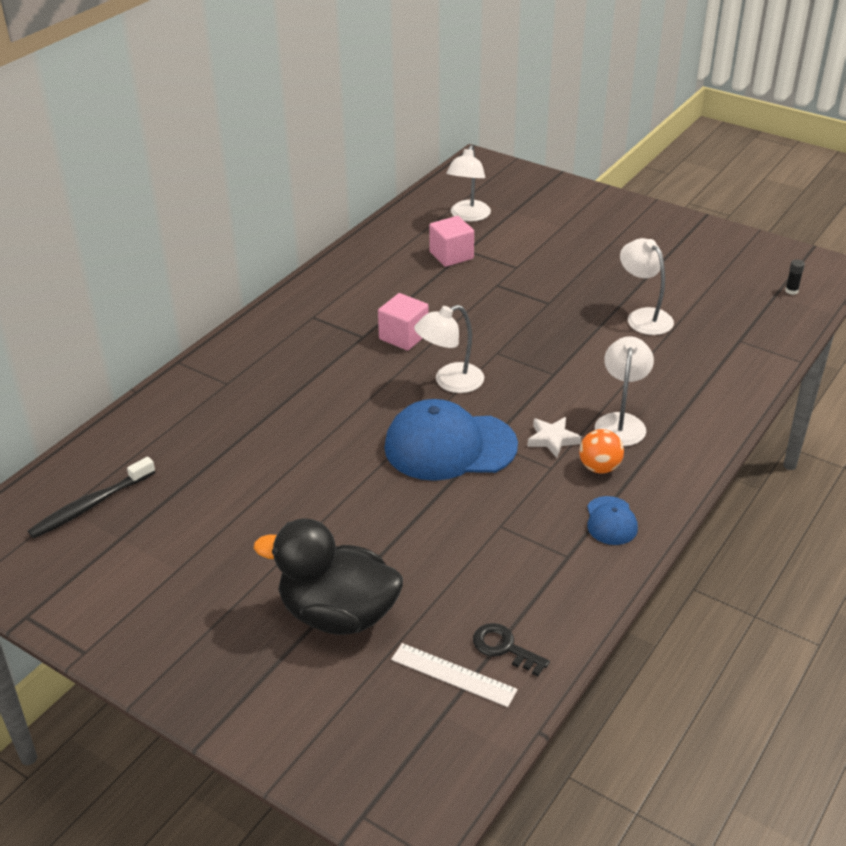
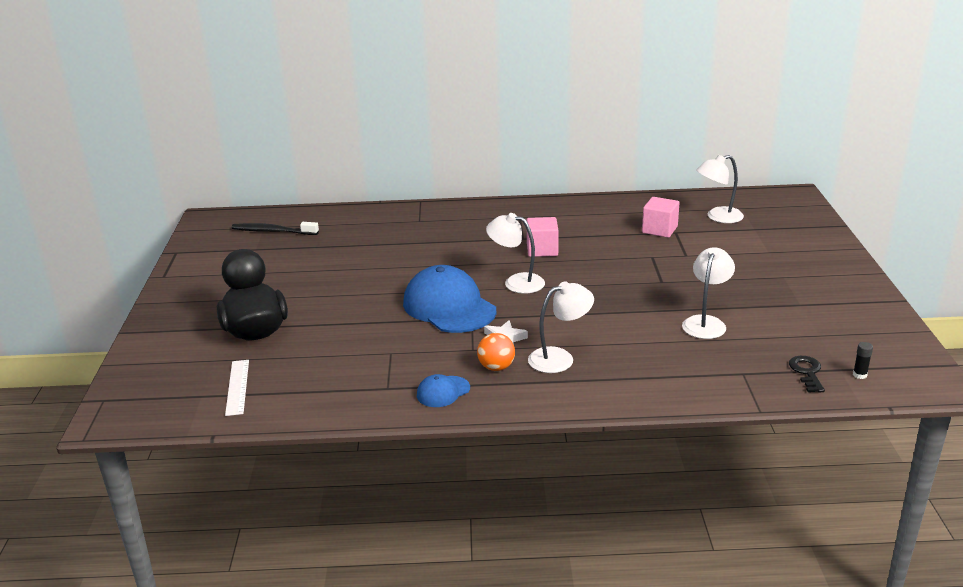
camera: 55 degrees right, 10 degrees down
black key [473,623,550,677] -> black key moved to [789,356,825,393]

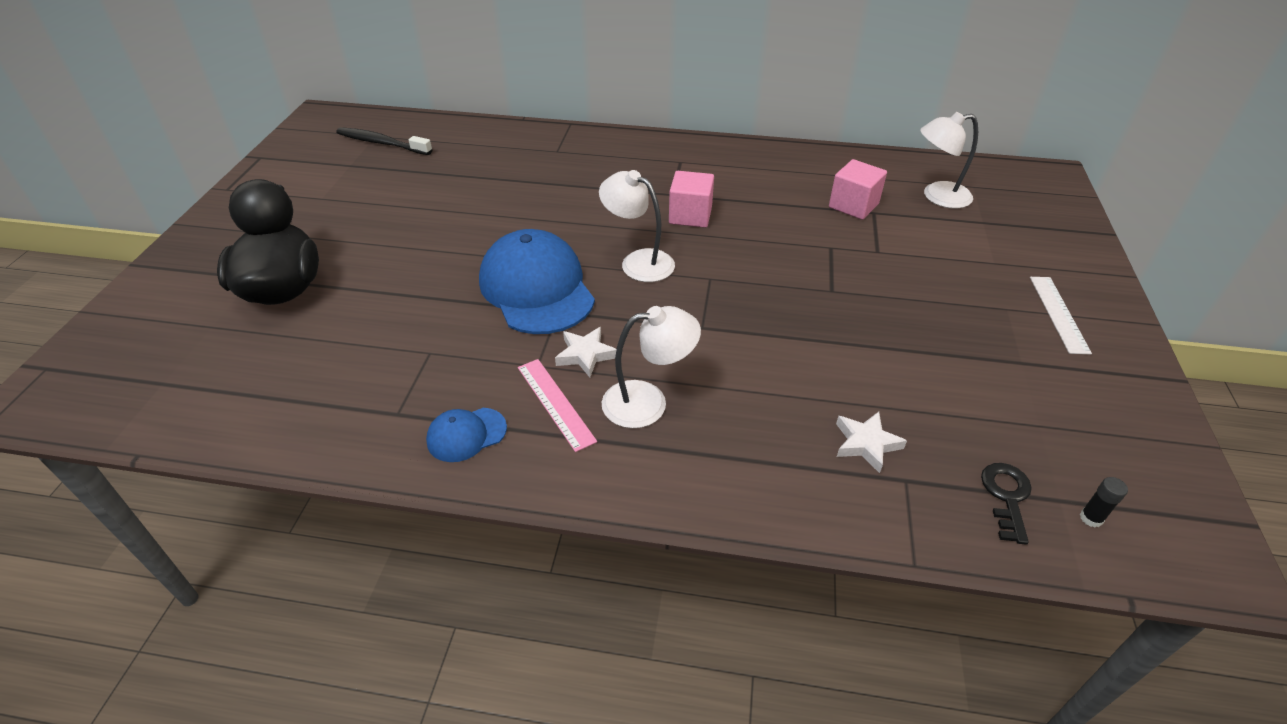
camera: 10 degrees right, 15 degrees up
white ruler [225,360,249,416] -> white ruler moved to [1030,277,1092,354]
orange ball [477,333,515,371] -> pink ruler [518,359,597,452]
white lamp [682,247,735,339] -> none
none -> white star [836,412,907,473]

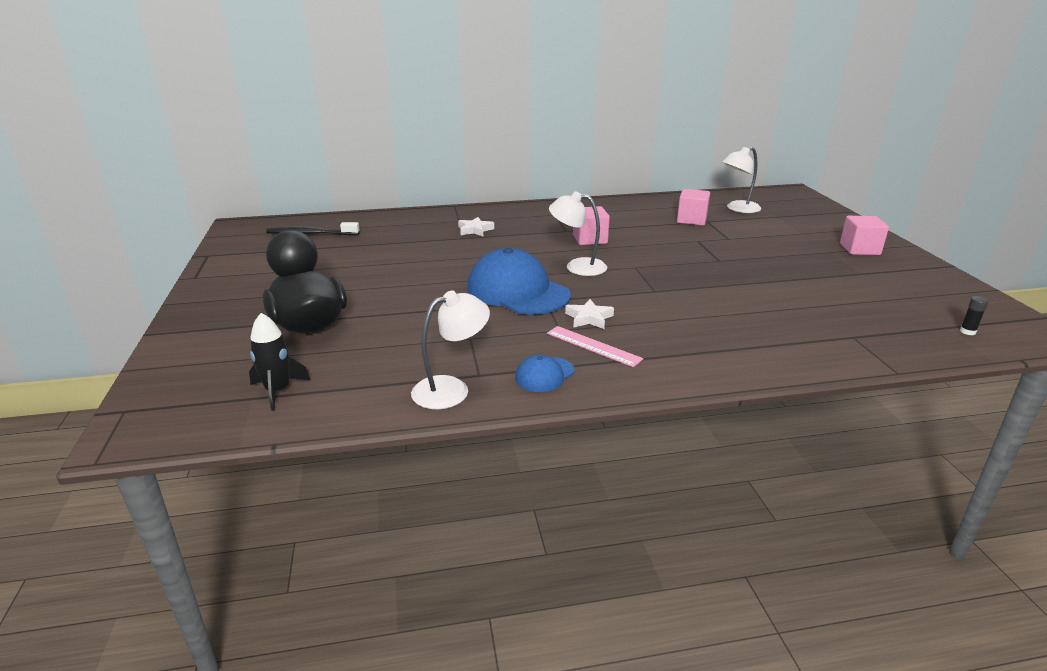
camera: 20 degrees left, 15 degrees down
white lamp [602,306,701,428] -> white lamp moved to [411,290,490,409]
white star [836,412,907,473] -> white star moved to [458,217,494,236]
black key [981,463,1032,544] -> none
white ruler [1030,277,1092,354] -> pink cube [840,216,889,255]
none -> black rocket [249,313,310,411]

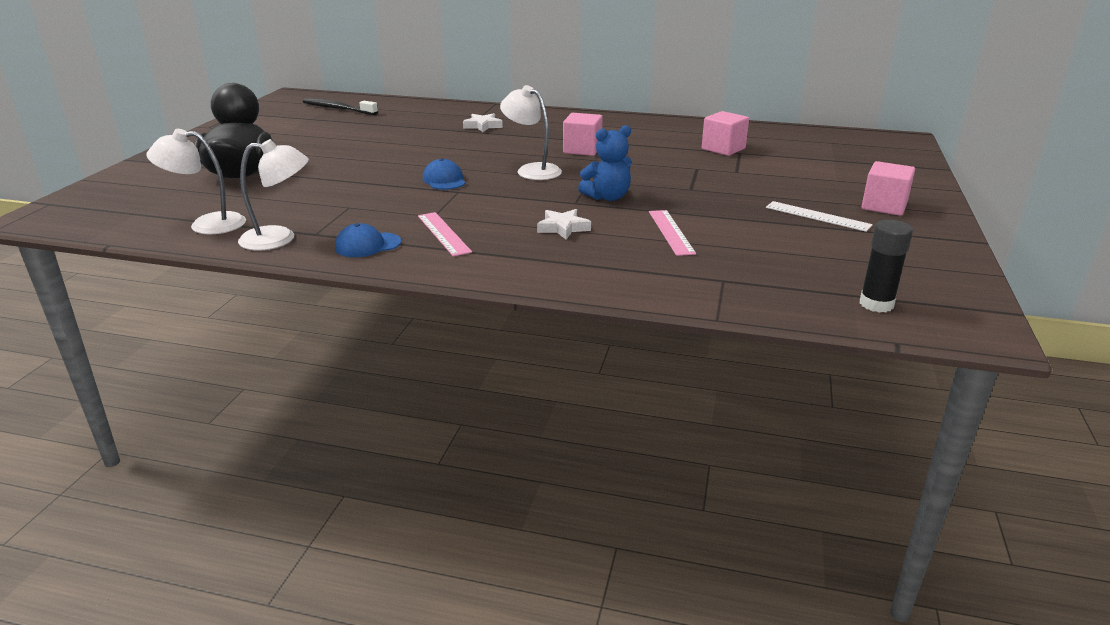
camera: 25 degrees right, 0 degrees up
black rocket [249,313,310,411] -> none
blue cap [467,248,571,315] -> blue cap [423,158,466,190], size x0.47
white star [565,299,614,329] -> white star moved to [537,209,591,240]
white lamp [722,147,761,213] -> white lamp moved to [146,129,246,234]
black glue stick [960,296,989,335] -> black glue stick [860,220,913,313], size x1.81
none -> blue teddy bear [578,125,632,201]
none -> pink ruler [649,210,696,256]
none -> white ruler [766,201,873,232]

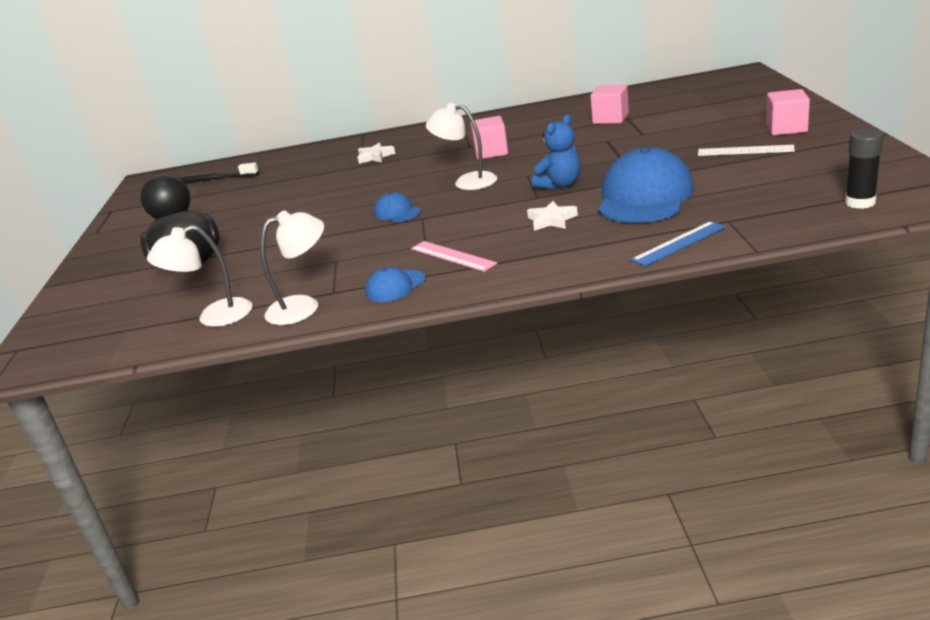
camera: 15 degrees left, 0 degrees up
pink ruler [649,210,696,256] -> blue cap [598,147,694,223]
none -> blue ruler [631,221,726,267]

